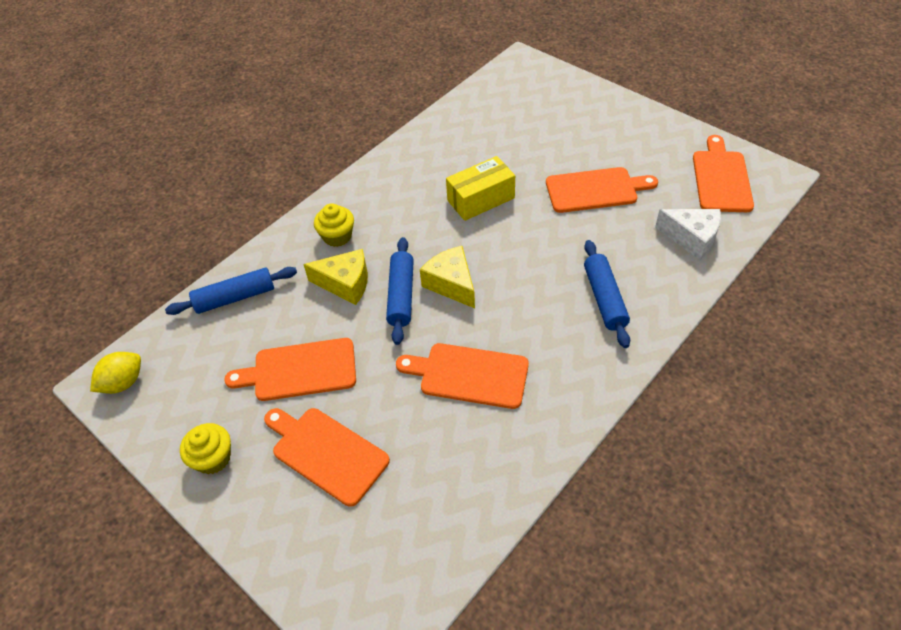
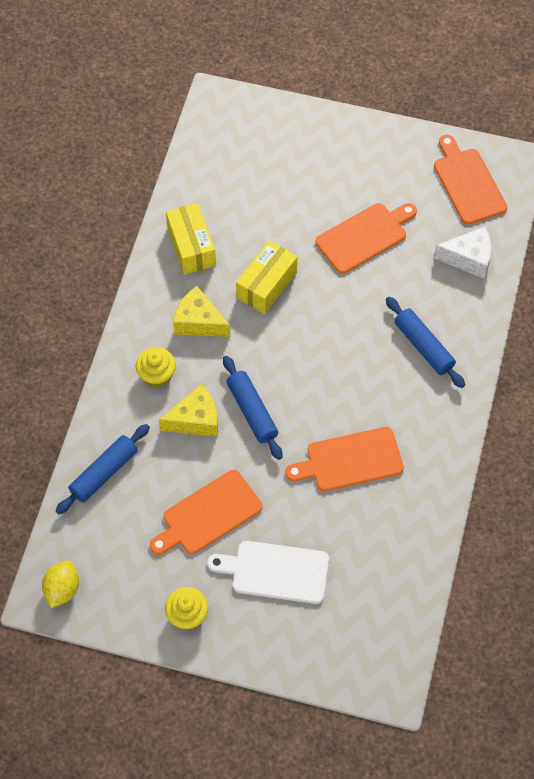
camera: 30 degrees left, 10 degrees up
orange cutting board [264,408,390,507] -> white cutting board [207,541,329,604]
yellow cheese [420,246,475,308] -> yellow cheese moved to [173,286,230,337]
none -> yellow box [166,203,216,275]

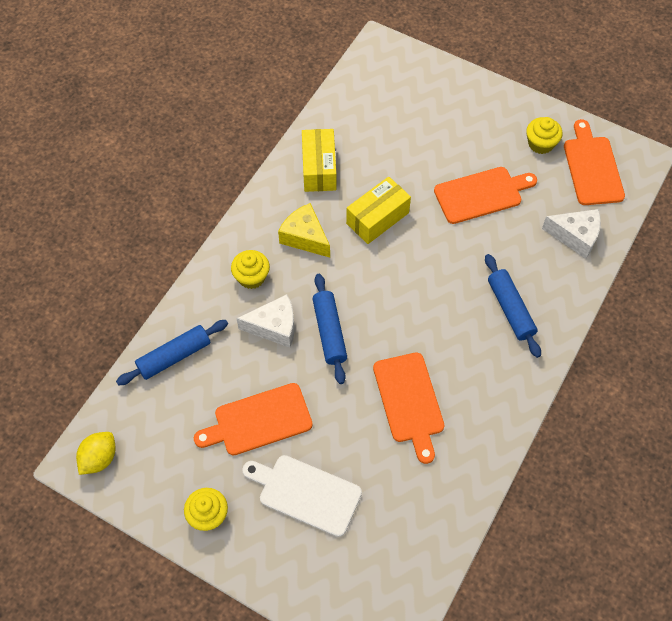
camera: 15 degrees right, 0 degrees up
yellow cheese [159,384,218,437] -> white cheese [236,294,295,348]
orange cutting board [285,427,404,491] -> orange cutting board turned 105 degrees counterclockwise [373,353,444,464]
none -> yellow cupcake [526,117,562,154]

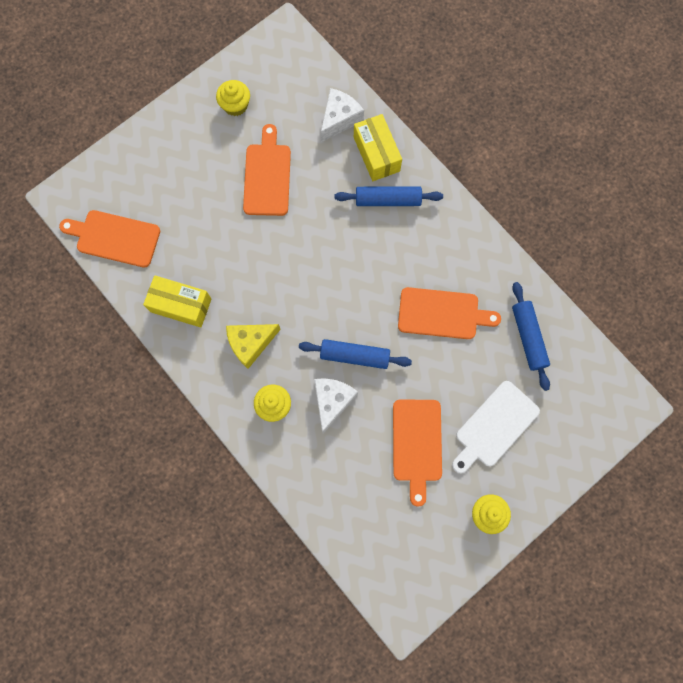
camera: 70 degrees left, 15 degrees up
yellow lemon [76,432,115,475] -> none
blue rolling pin [116,320,228,385] -> blue rolling pin moved to [512,282,550,391]
yellow box [346,177,411,244] -> yellow box moved to [354,114,402,181]
orange cutting board [564,119,625,205] -> orange cutting board moved to [59,210,160,268]

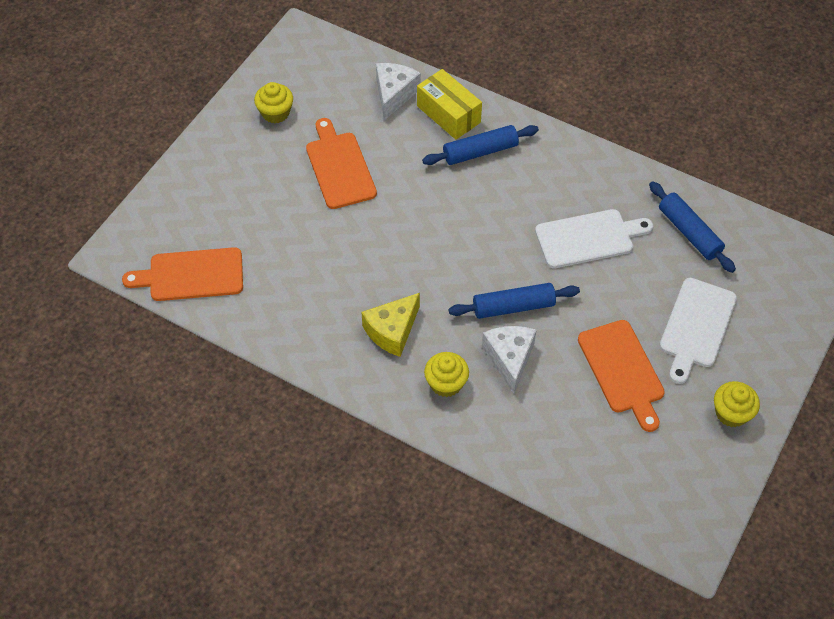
camera: 20 degrees left, 20 degrees down
yellow box [143,275,211,328] -> none
orange cutting board [398,287,501,339] -> white cutting board [535,209,653,268]

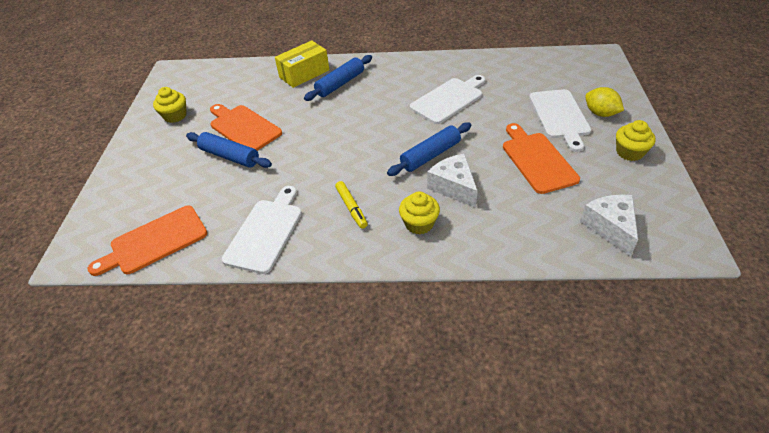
camera: 25 degrees left, 10 degrees down
yellow cheese [362,293,420,357] -> yellow marker [335,181,368,229]
white cheese [376,63,421,120] -> white cheese moved to [580,194,638,257]
yellow box [417,69,482,140] -> yellow box turned 60 degrees counterclockwise [275,40,329,88]
orange cutting board [578,320,665,432] -> orange cutting board turned 150 degrees counterclockwise [503,123,580,194]
blue rolling pin [649,181,736,273] -> blue rolling pin moved to [186,132,272,168]
none -> white cutting board [222,186,302,274]
none -> yellow lemon [585,87,624,117]

